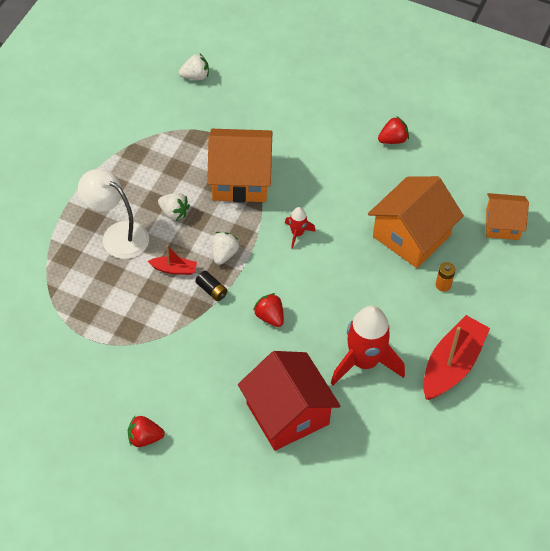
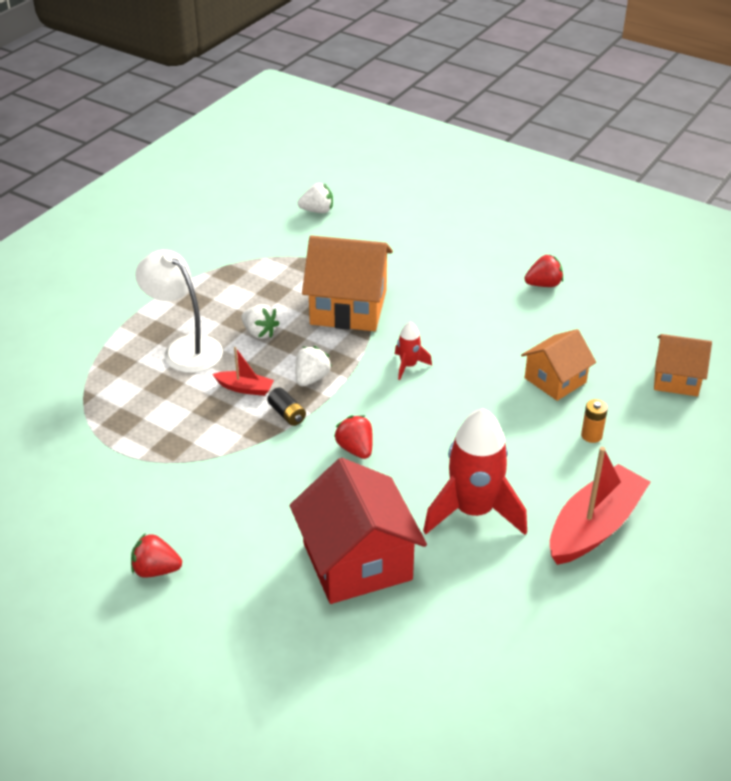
camera: 10 degrees right, 15 degrees down
orange house [368,176,464,268] -> orange house [521,329,596,401], size x0.61

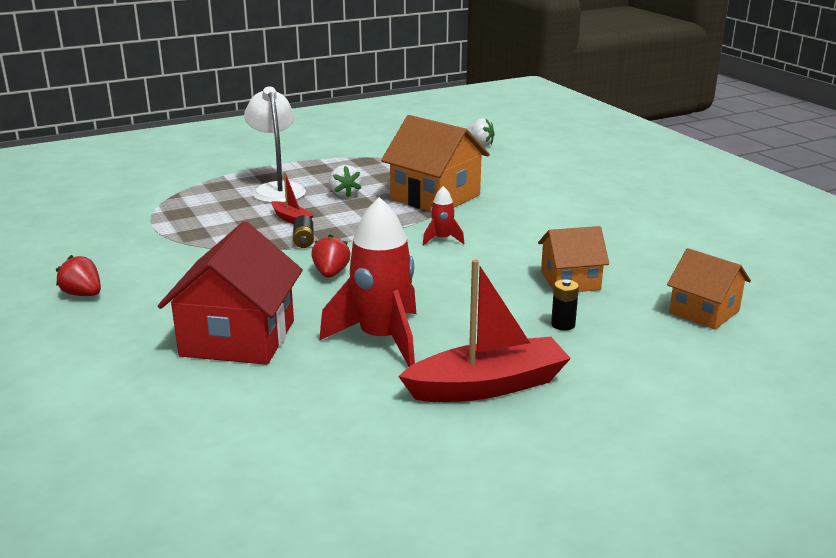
camera: 30 degrees right, 15 degrees down
white strawberry [295,346,332,386] -> none
red strawberry [524,254,563,287] -> none
orange battery [581,399,608,443] -> black battery [551,279,579,331]

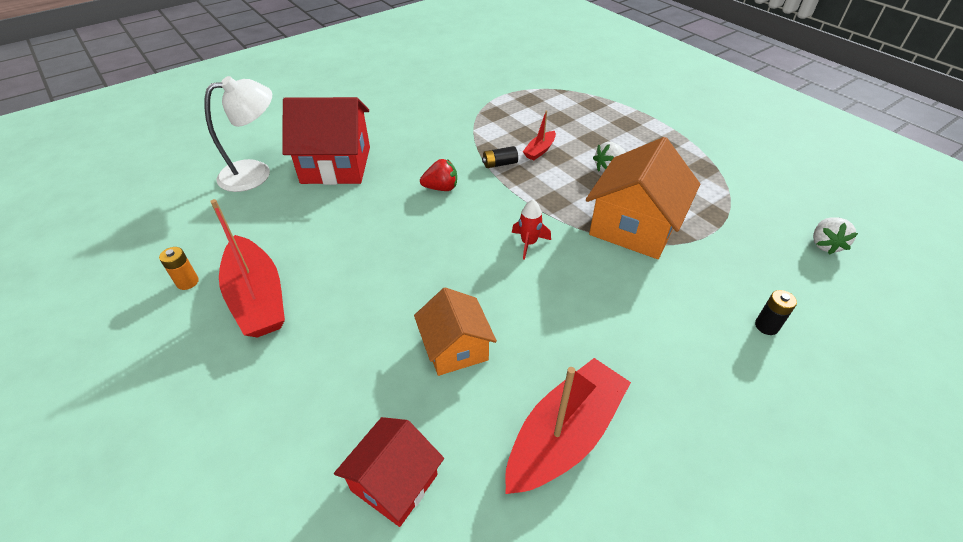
camera: 80 degrees right, 20 degrees up
red strawberry [56,255,101,296] -> none
white lamp [244,87,306,203] -> white lamp moved to [204,76,272,192]
red rocket [319,197,416,367] -> none
black battery [551,279,579,331] -> black battery moved to [755,290,797,335]
orange house [667,248,751,330] -> red house [334,417,444,527]
none -> orange battery [159,247,199,290]
none -> red boat [505,358,631,494]

